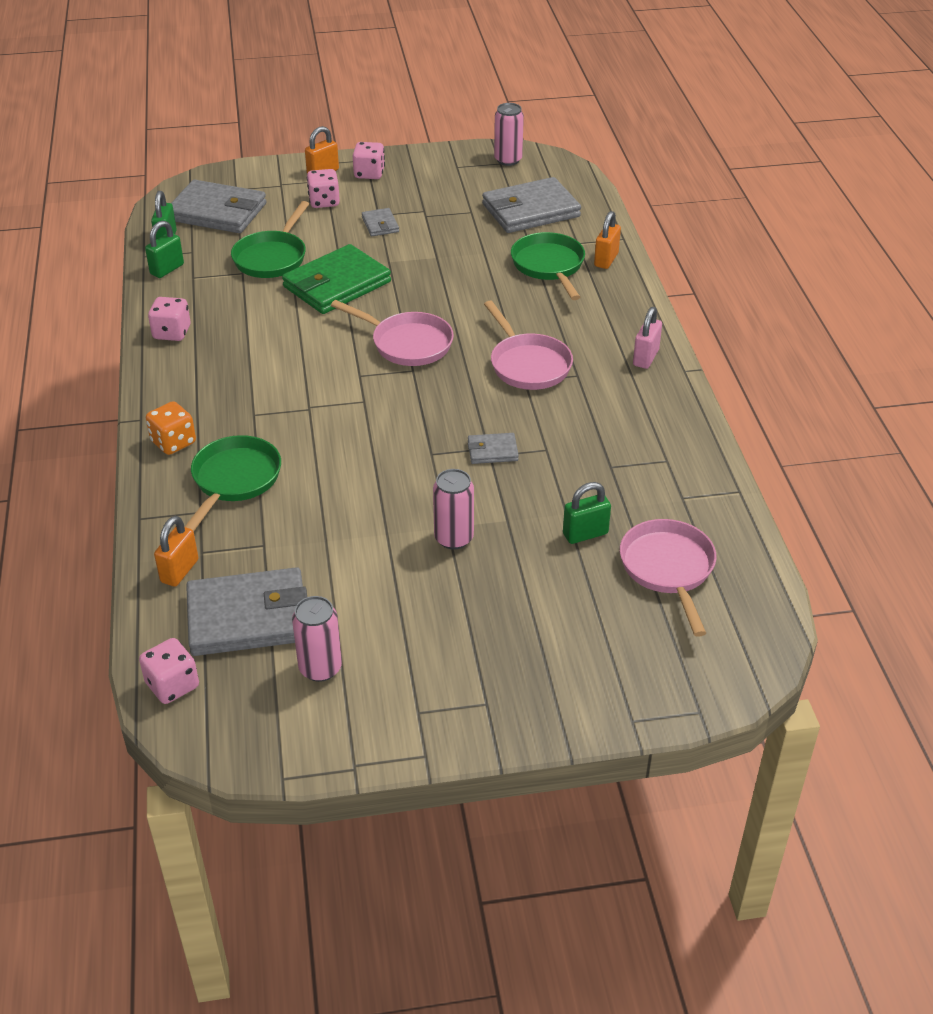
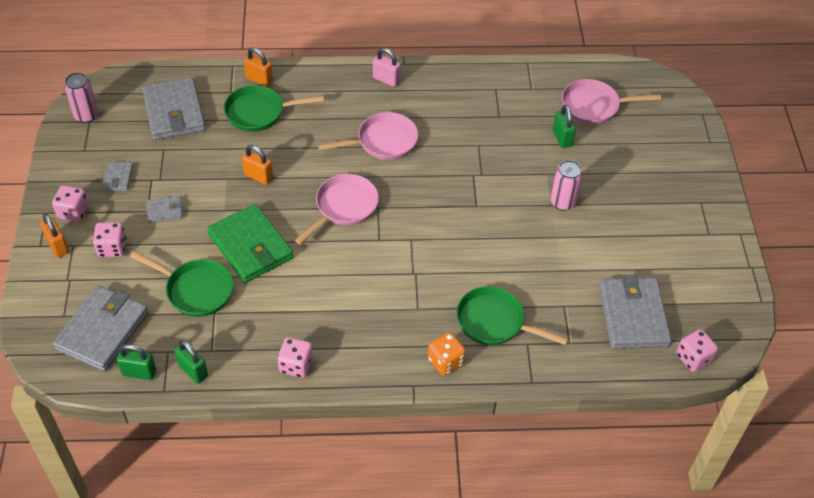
camera: 85 degrees left, 10 degrees up
orange padlock [154,516,199,587] -> orange padlock moved to [242,145,273,185]
pink can [292,596,342,682] -> none
grey wallet [468,433,519,464] -> grey wallet moved to [102,162,133,191]

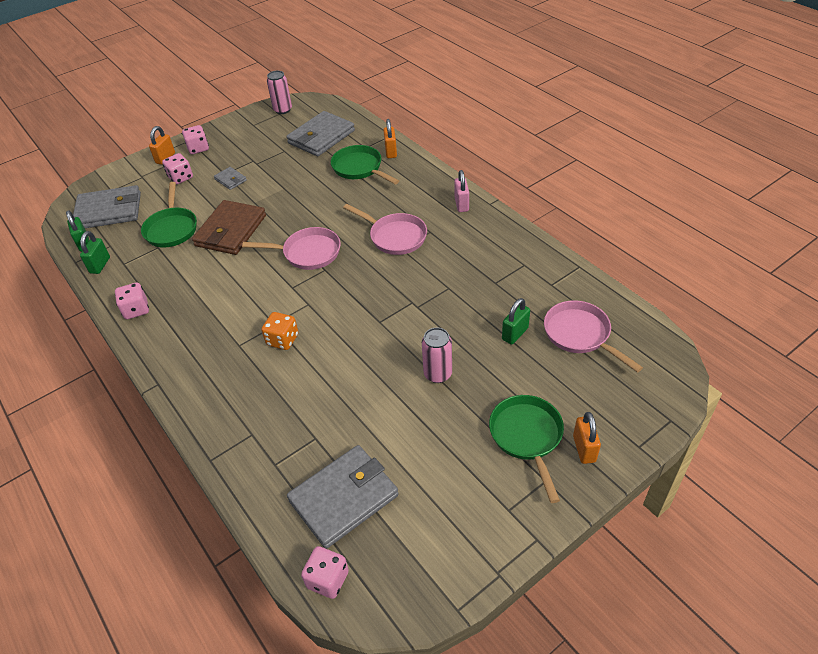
camera: 60 degrees right, 5 degrees down
grey wallet [102,162,133,191] -> none
green wallet [207,204,293,283] -> brown wallet [192,200,266,255]
orange padlock [242,145,273,185] -> orange padlock moved to [573,412,601,464]
orange dice [428,332,466,376] -> orange dice moved to [261,312,298,350]
green pan [457,286,568,345] -> green pan moved to [489,395,564,503]

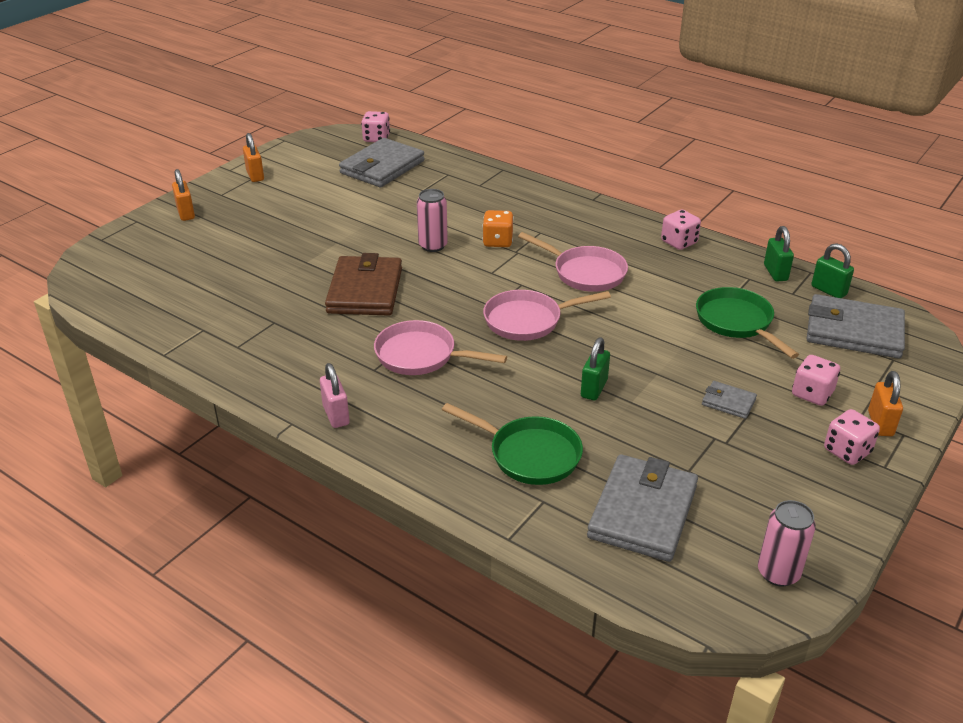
camera: 160 degrees right, 10 degrees down
grey wallet [73,185,141,228] -> grey wallet turned 45 degrees clockwise [807,294,905,358]
brown wallet [192,200,266,255] -> brown wallet moved to [325,253,402,316]
orange padlock [383,119,397,158] -> orange padlock moved to [243,133,264,182]
pink can [422,328,452,383] -> pink can moved to [417,189,448,252]
green pan [489,395,564,503] -> none
green padlock [502,298,530,345] -> green padlock moved to [581,337,610,401]
pink pan [544,300,643,373] -> pink pan moved to [518,232,628,292]

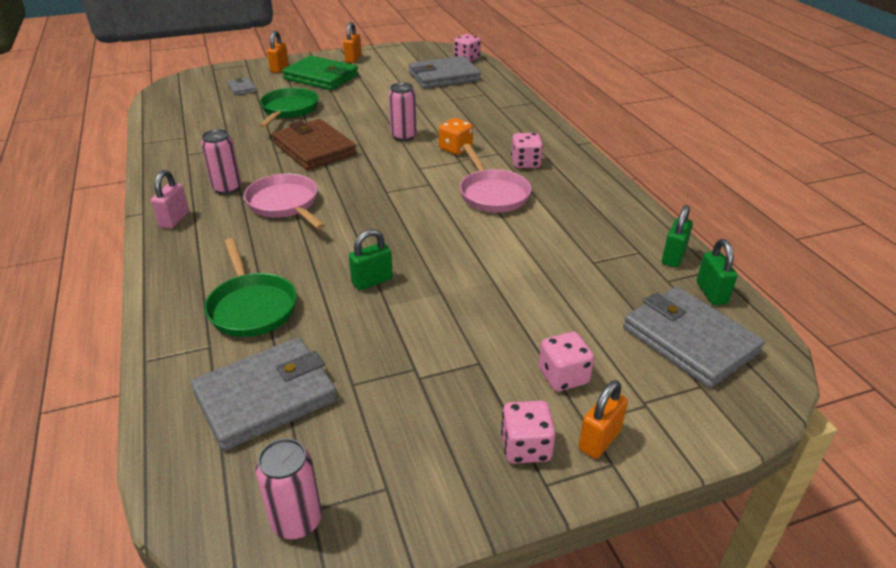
camera: 35 degrees right, 0 degrees up
brown wallet [325,253,402,316] -> brown wallet turned 75 degrees counterclockwise [272,119,357,170]
pink pan [483,290,611,341] -> none
pink dice [661,210,701,250] -> pink dice moved to [511,133,543,168]
green pan [696,287,799,359] -> green pan moved to [259,88,319,128]
grey wallet [702,381,757,419] -> grey wallet moved to [227,77,257,96]
none -> pink can [201,129,241,194]
none -> green wallet [282,55,359,90]

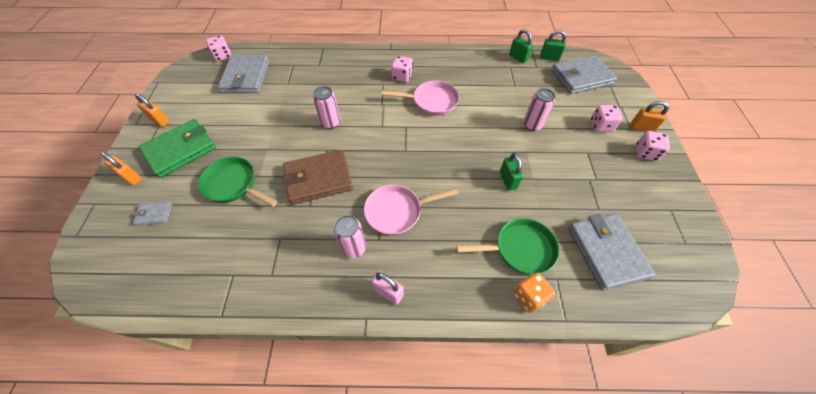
camera: 70 degrees left, 20 degrees up
pink can [256,438,322,539] -> pink can moved to [523,88,555,131]
orange dice [439,118,473,155] -> orange dice moved to [514,273,555,313]
orange padlock [578,380,628,459] -> orange padlock turned 45 degrees counterclockwise [631,101,669,132]

